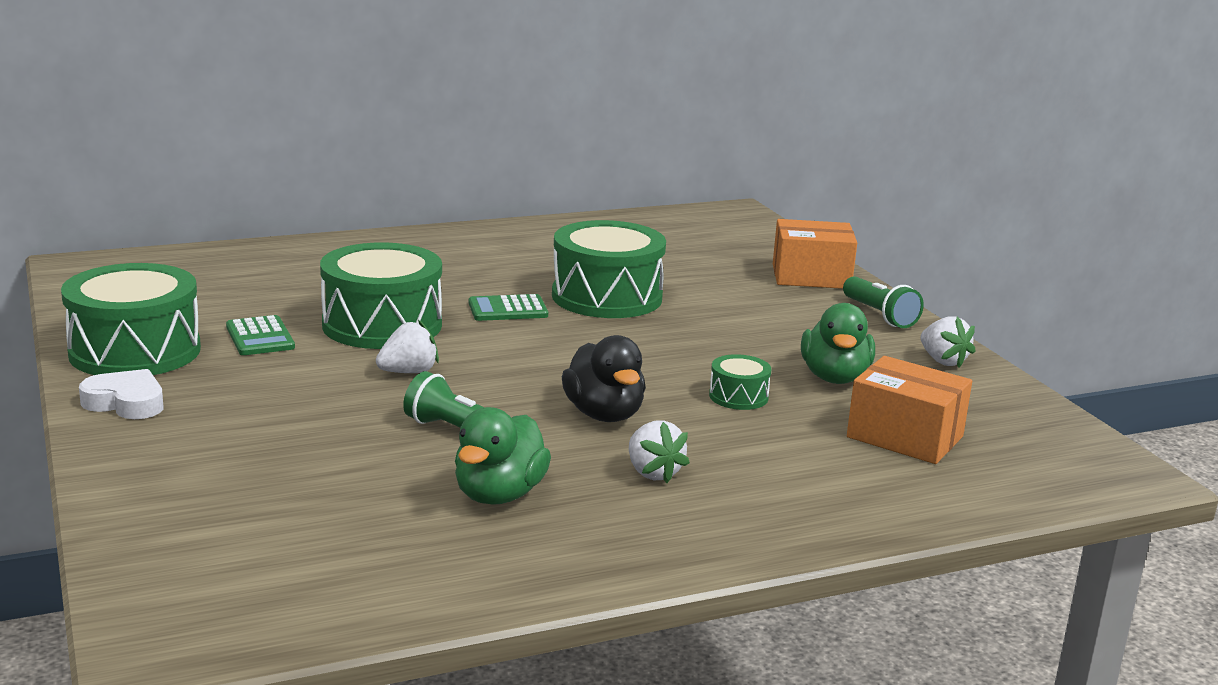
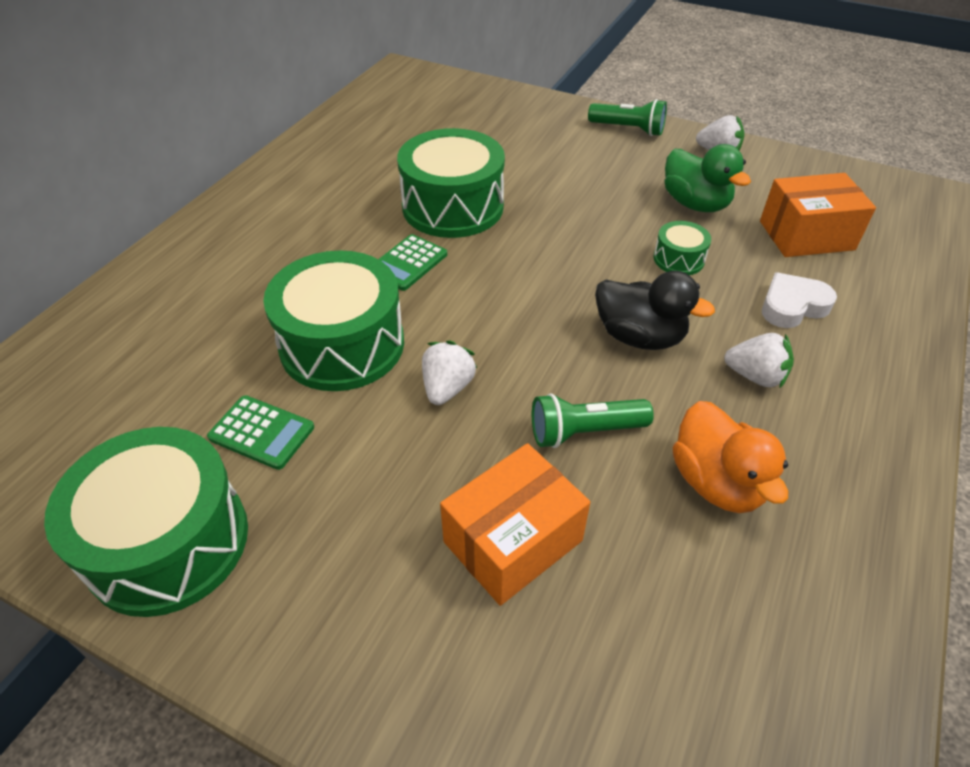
camera: 40 degrees left, 25 degrees up
white heart [79,369,163,419] -> white heart moved to [762,272,837,328]
green duck [455,407,551,505] -> orange duck [673,401,788,513]
orange box [773,219,857,289] -> orange box moved to [440,443,590,606]

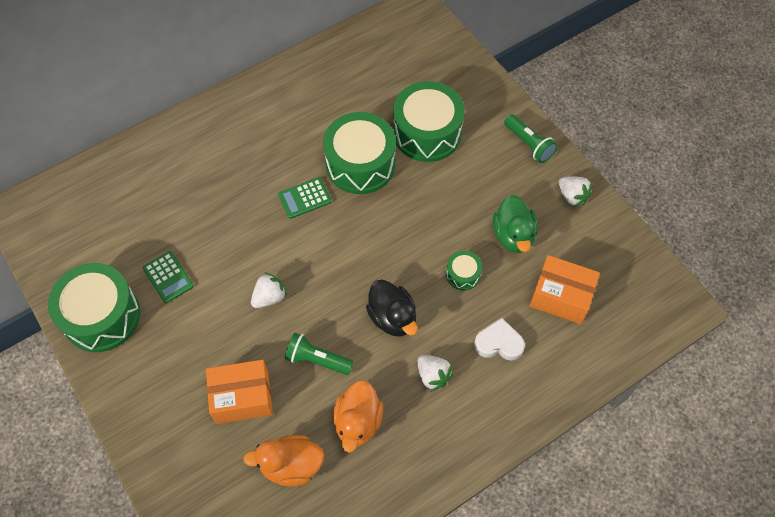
camera: 30 degrees right, 15 degrees up
green drum [263,250,404,391] -> green drum moved to [393,81,465,162]
none -> orange duck [243,435,324,487]

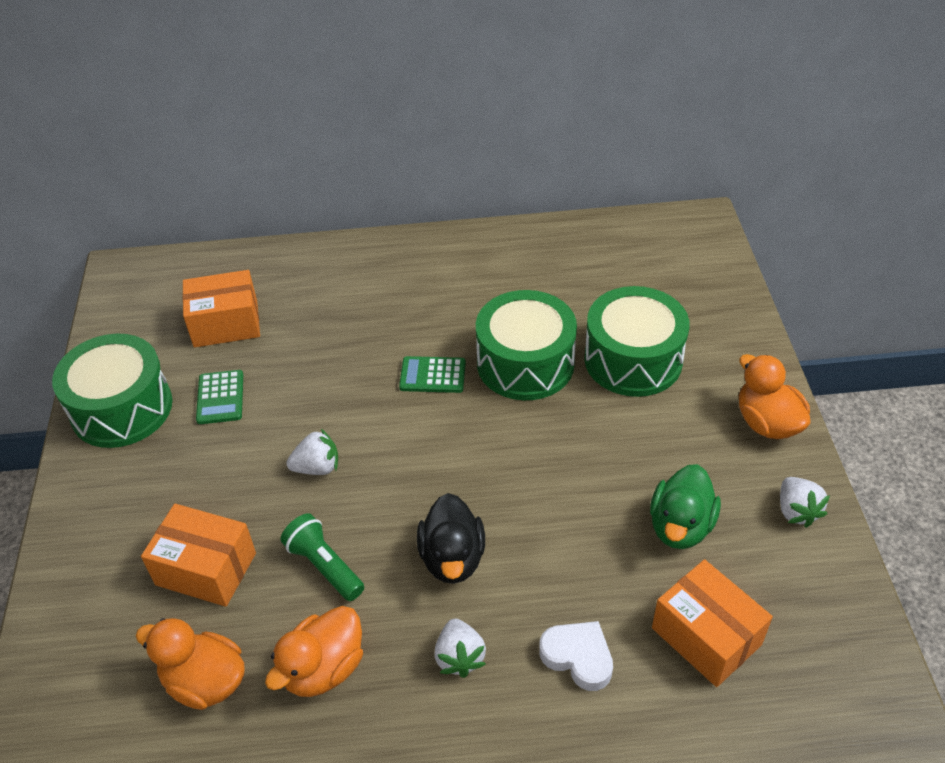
camera: 30 degrees right, 15 degrees down
green drum [446,251,482,291] -> none
green flashlight [504,114,558,163] -> orange duck [739,354,810,439]
none -> orange box [182,270,260,347]

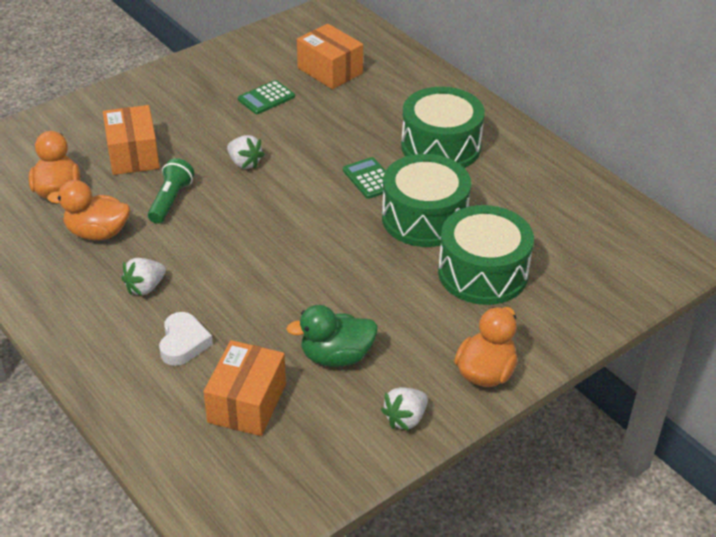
camera: 55 degrees right, 5 degrees down
green drum [52,334,172,448] -> green drum moved to [401,87,485,168]
black duck [417,493,485,584] -> none

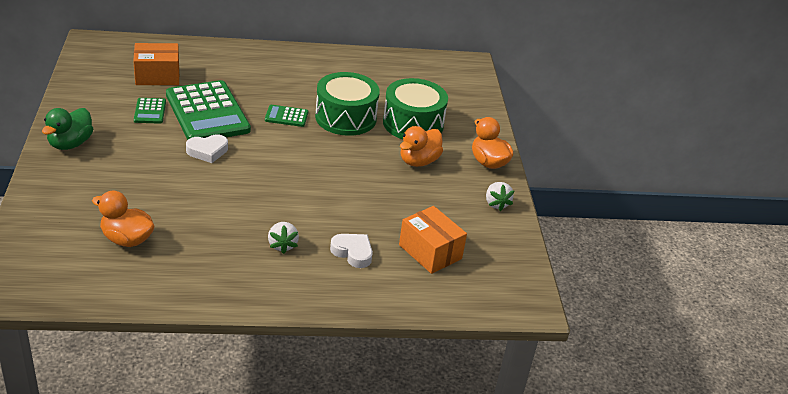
camera: 60 degrees left, 5 degrees down
orange duck [47,180,130,240] -> orange duck moved to [400,126,443,167]
orange box [103,105,160,175] -> none
green flashlight [148,158,194,224] -> none
white strawberry [227,135,265,169] -> white heart [186,134,228,163]
green duck [286,305,378,367] -> green duck moved to [42,108,93,150]
green drum [401,87,485,168] -> none
none -> green calculator [166,80,251,140]

